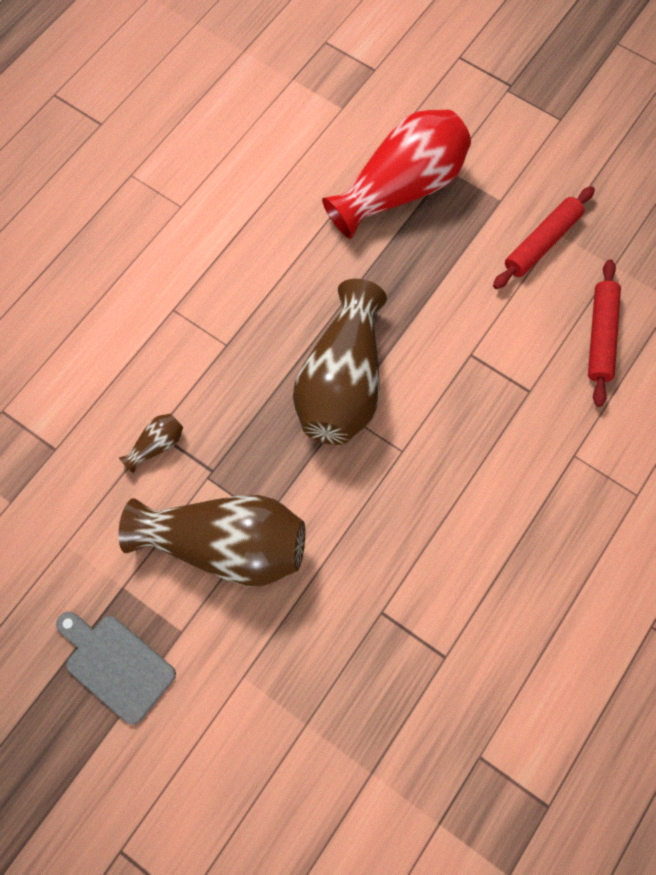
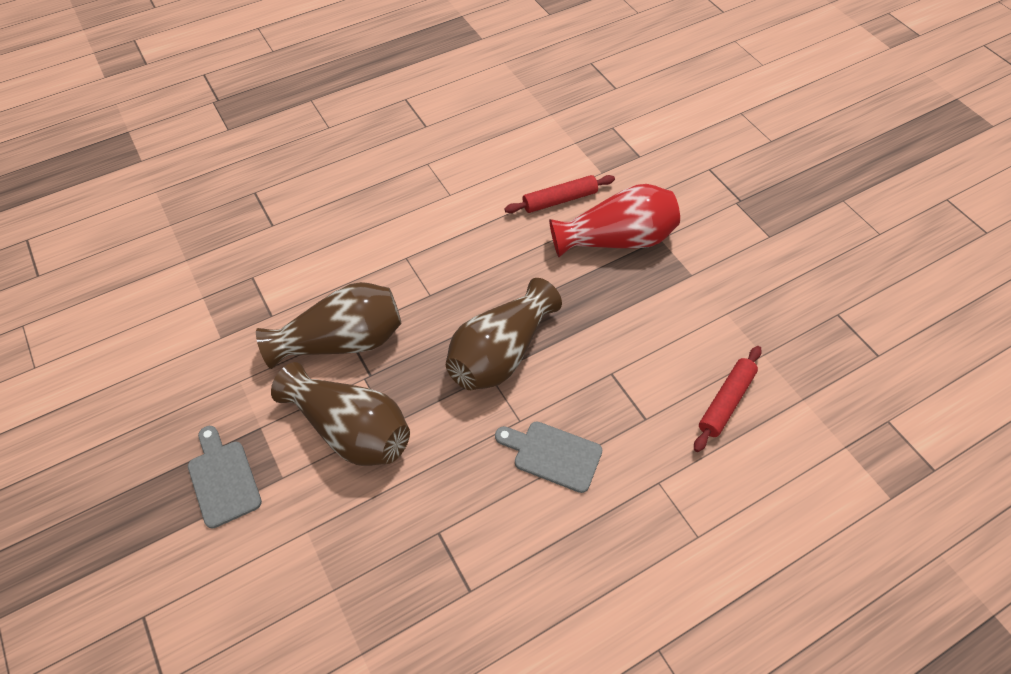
camera: 25 degrees right, 15 degrees down
brown vase [119,413,183,473] -> brown vase [256,282,401,369], size x2.48
red rolling pin [493,186,595,289] -> red rolling pin moved to [504,175,615,213]
none -> grey cutting board [495,421,602,493]

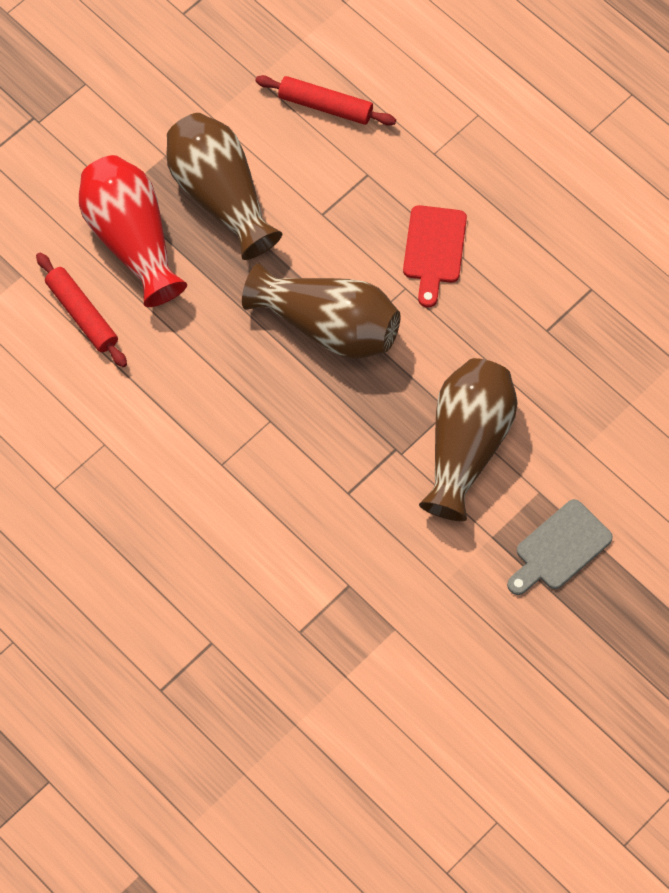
camera: 105 degrees left, 10 degrees up
brown vase [256,282,401,369] -> brown vase moved to [167,113,282,260]
grey cutting board [495,421,602,493] -> red cutting board [403,205,467,307]

